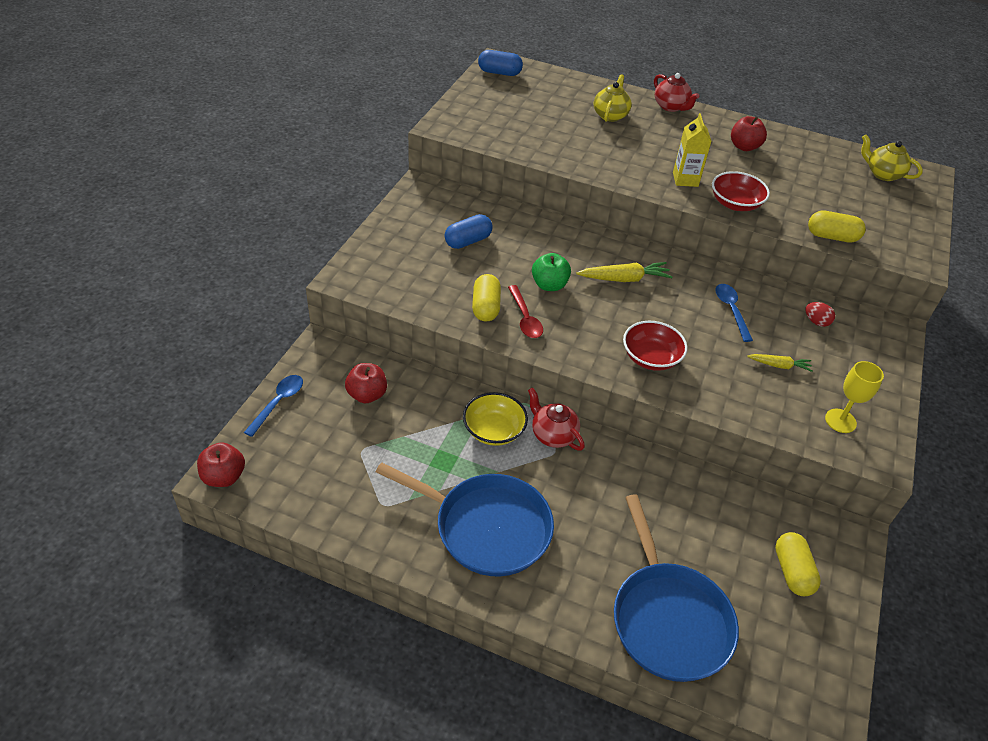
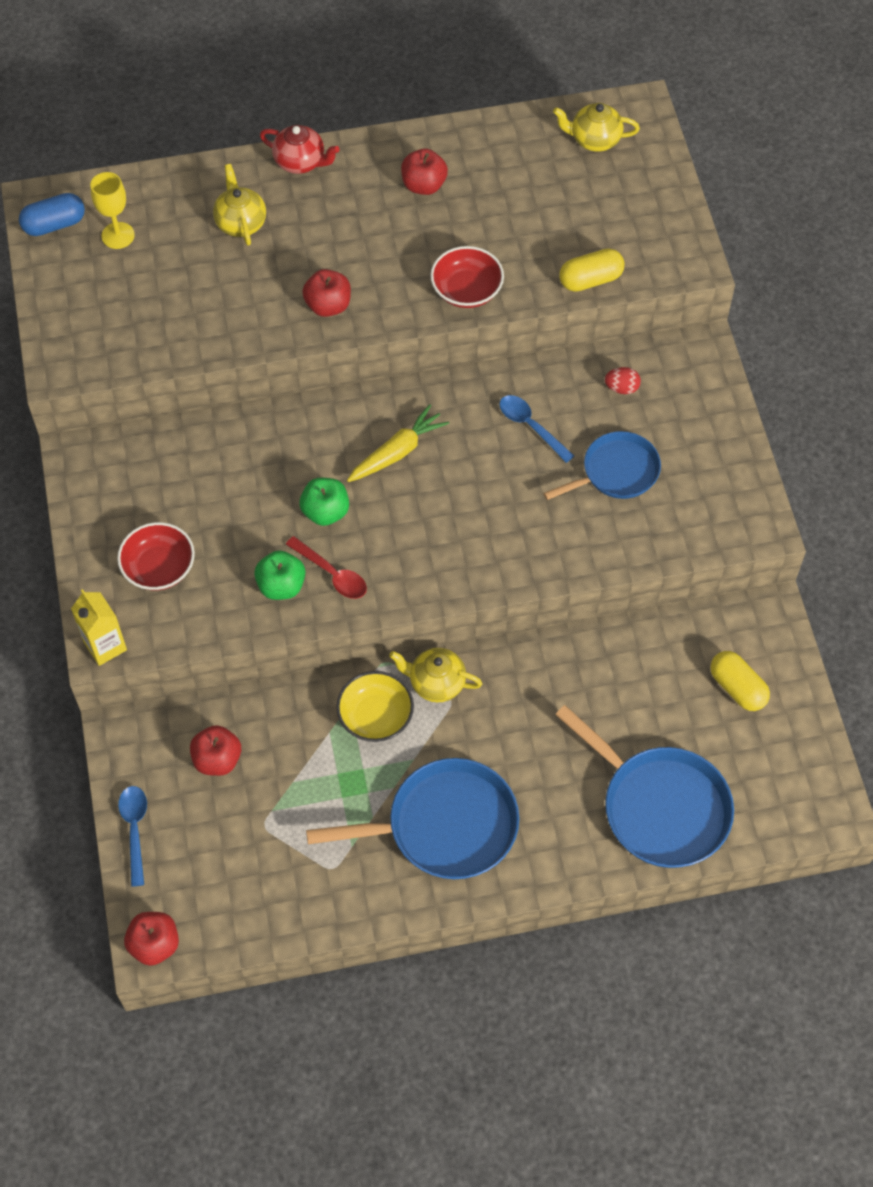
camera: 30 degrees left, 15 degrees up
blue capsule [444,214,493,249] -> none
yellow capsule [472,274,501,321] -> green apple [254,551,305,600]
red teapot [528,387,585,451] -> yellow teapot [389,648,483,702]
red bowl [623,321,688,371] -> red bowl moved to [117,522,195,591]
yellow carton [673,113,712,187] -> yellow carton moved to [71,589,127,666]
yellow carrot [747,354,813,372] -> blue pan [543,431,661,500]
yellow goblet [825,361,884,433] -> yellow goblet moved to [90,172,135,249]
none -> red apple [302,269,351,317]

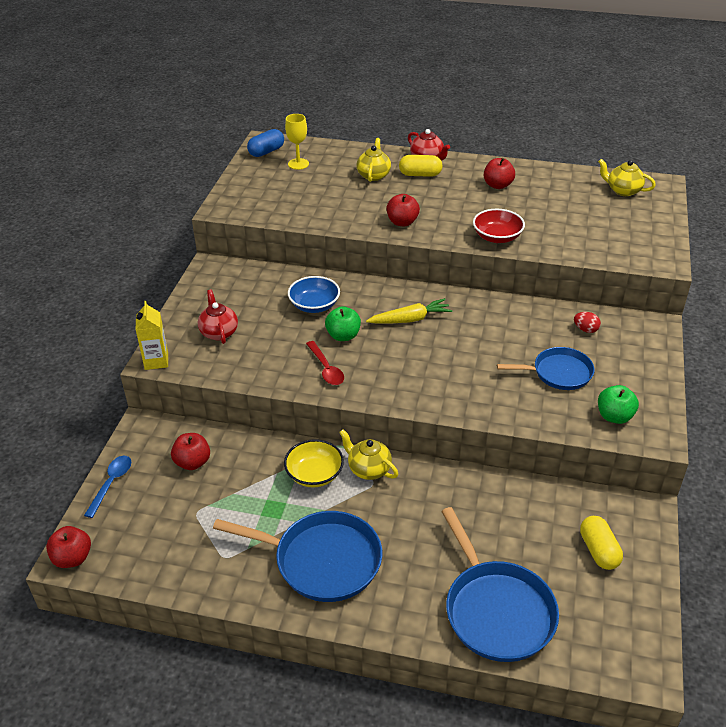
camera: 25 degrees right, 20 degrees down
blue capsule [19,193,85,236] -> blue capsule turned 45 degrees counterclockwise [247,129,284,157]
red bowl [117,522,195,591] -> red teapot [198,290,238,344]
green apple [254,551,305,600] -> green apple moved to [598,385,639,424]
blue spoon [499,395,574,463] -> none
yellow capsule [559,248,625,292] -> yellow capsule moved to [399,155,443,177]
none -> blue bowl [288,276,340,313]

